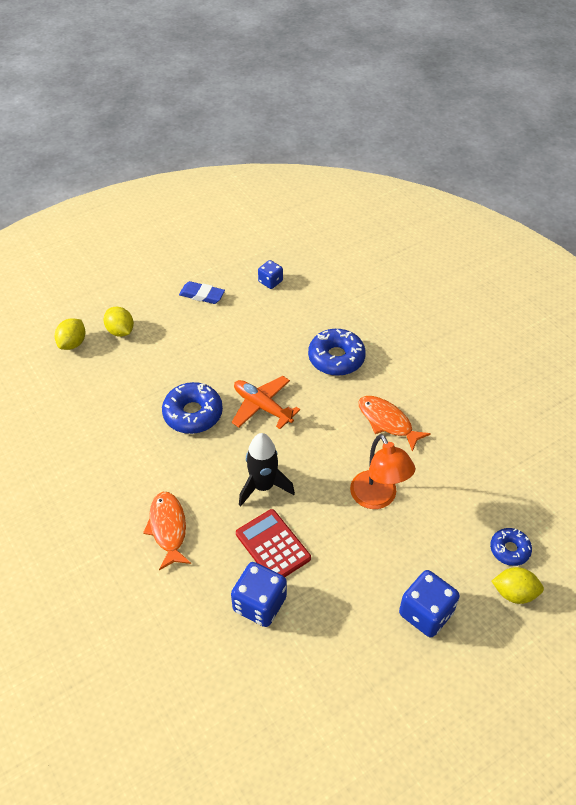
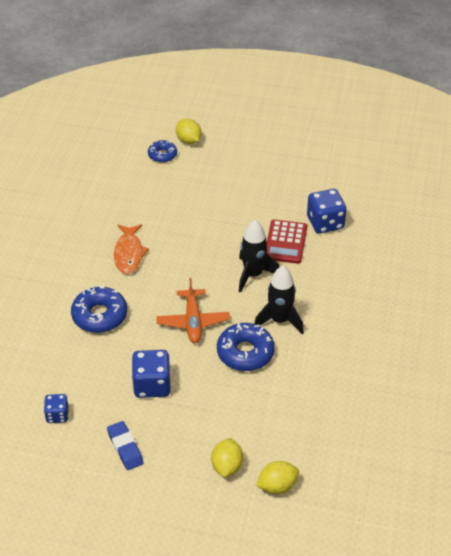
camera: 135 degrees left, 5 degrees down
orange fish [143,492,191,570] -> none
orange lamp [350,434,415,509] -> none
blue dice [399,570,460,637] -> blue dice moved to [132,350,171,398]
none -> black rocket [254,266,304,334]

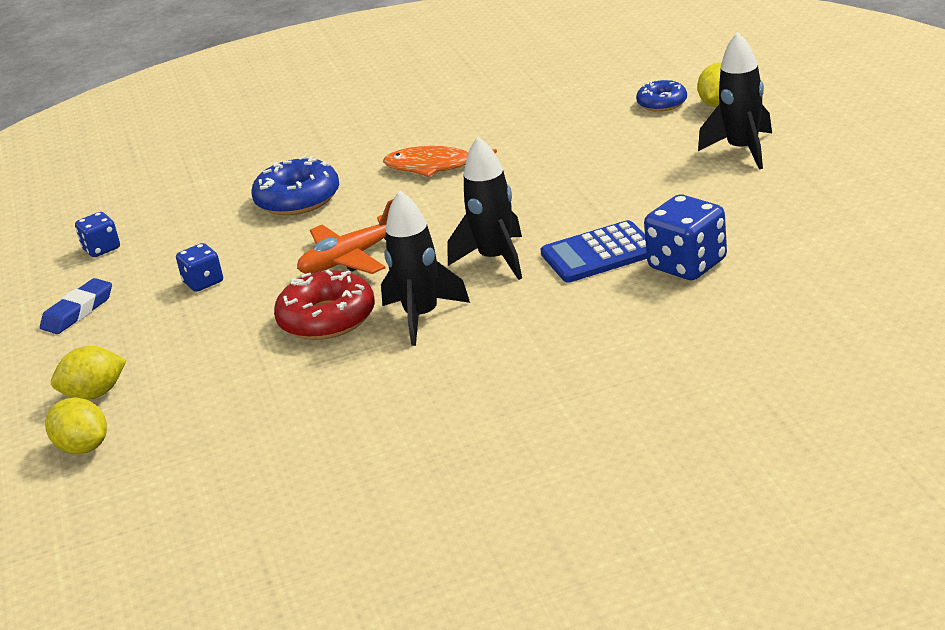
camera: 65 degrees right, 15 degrees down
orange fish [114,224,149,274] -> orange fish turned 45 degrees clockwise [383,146,497,177]
blue dice [132,350,171,398] -> blue dice [176,243,223,292], size x0.59
blue donut [217,323,275,371] -> red donut [274,270,375,340]
red calculator [267,219,307,264] -> blue calculator [541,220,647,283]
none -> black rocket [698,32,772,170]

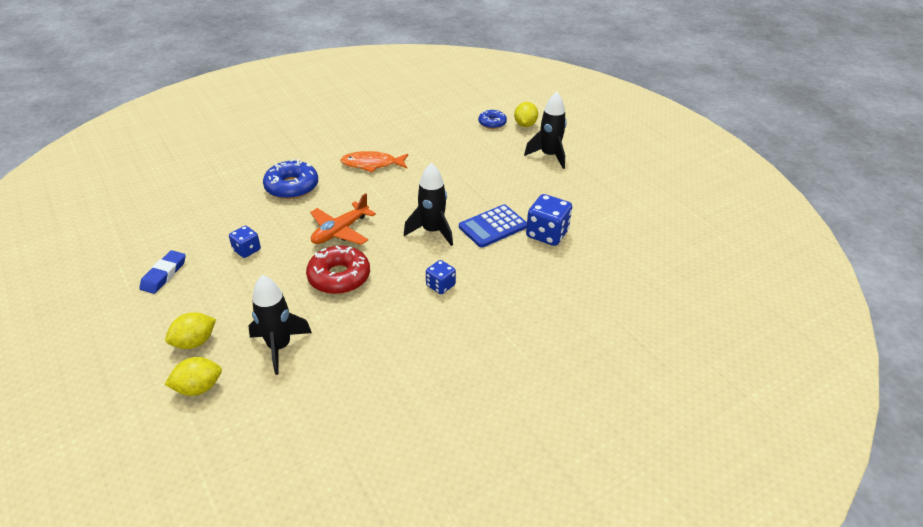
camera: 20 degrees left, 10 degrees up
yellow lemon [45,398,107,454] -> yellow lemon turned 45 degrees counterclockwise [164,357,222,396]
blue dice [75,212,120,257] -> blue dice moved to [426,260,456,294]
black rocket [381,190,470,346] -> black rocket moved to [248,275,312,375]

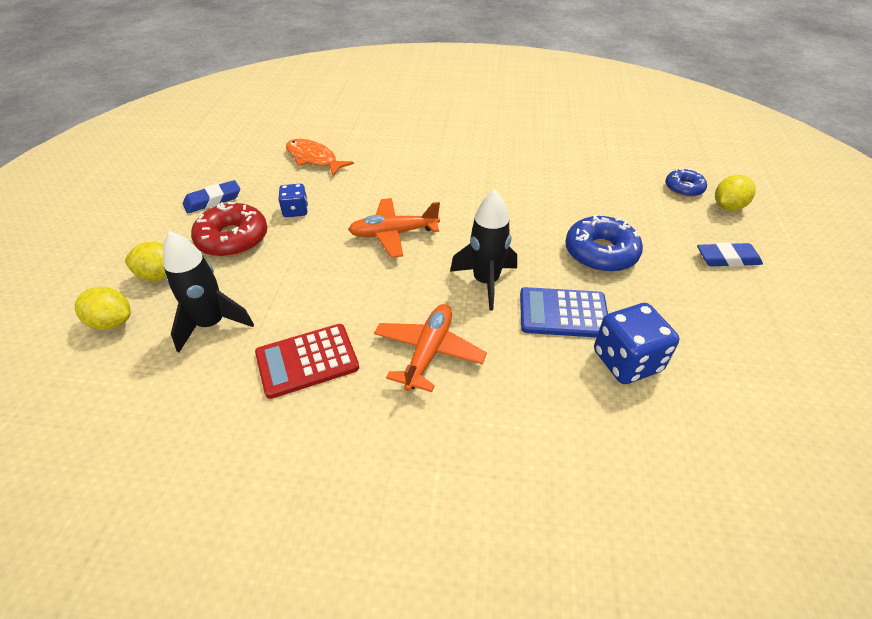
camera: 40 degrees right, 5 degrees up
blue donut [263,159,318,199] -> blue donut moved to [565,215,643,272]
red donut [306,245,370,294] -> red donut moved to [191,202,267,257]
orange fish [340,151,408,172] -> orange fish moved to [286,139,354,176]
blue dice [426,260,456,294] -> orange plane [374,304,487,392]
black rocket [524,92,567,169] -> blue eraser [697,242,763,267]
none -> red calculator [255,324,359,399]

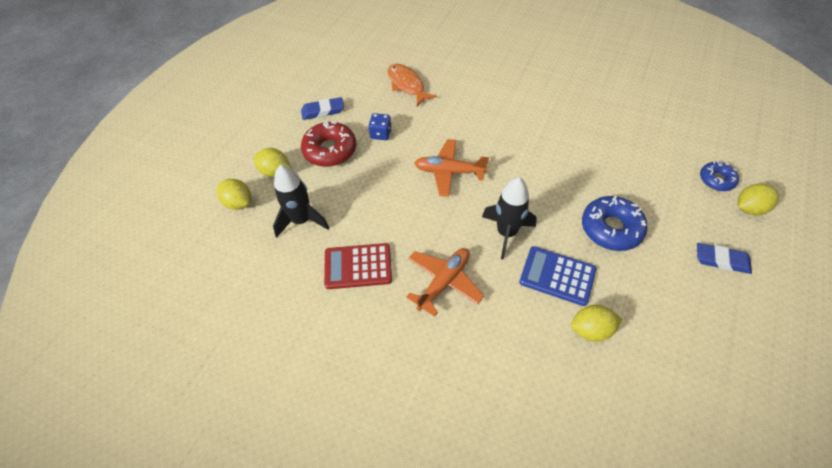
camera: 20 degrees right, 10 degrees up
blue dice [594,303,679,384] -> yellow lemon [571,305,622,342]

